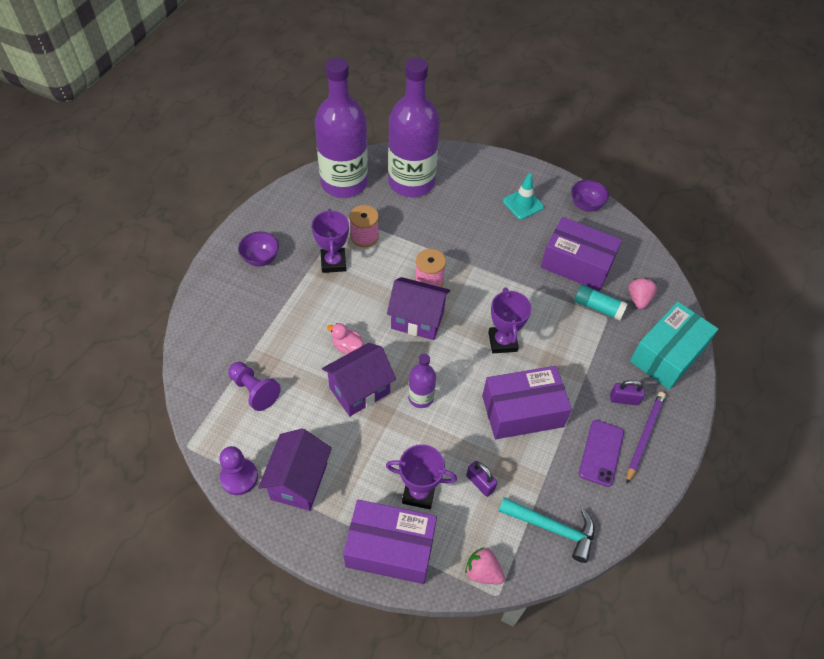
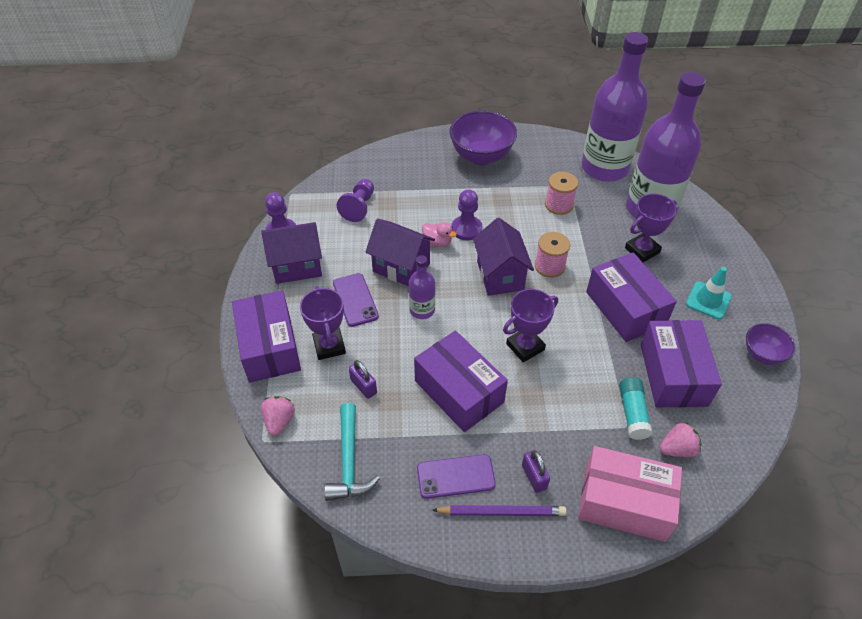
camera: 65 degrees right, 5 degrees down
purple bowl [238,231,279,266] -> purple bowl [449,110,517,165], size x1.79
purple trophy [311,209,349,273] -> purple trophy moved to [625,194,677,262]
pink duck [327,323,363,354] -> pink duck turned 120 degrees clockwise [422,222,457,247]
purple padlock [466,461,497,497] -> purple padlock turned 60 degrees counterclockwise [349,360,377,399]
turquoise box [630,301,718,390] -> pink box [578,446,682,542]
none -> purple phone [333,273,379,327]
none -> purple pawn [451,189,482,241]
none -> purple box [586,252,677,342]

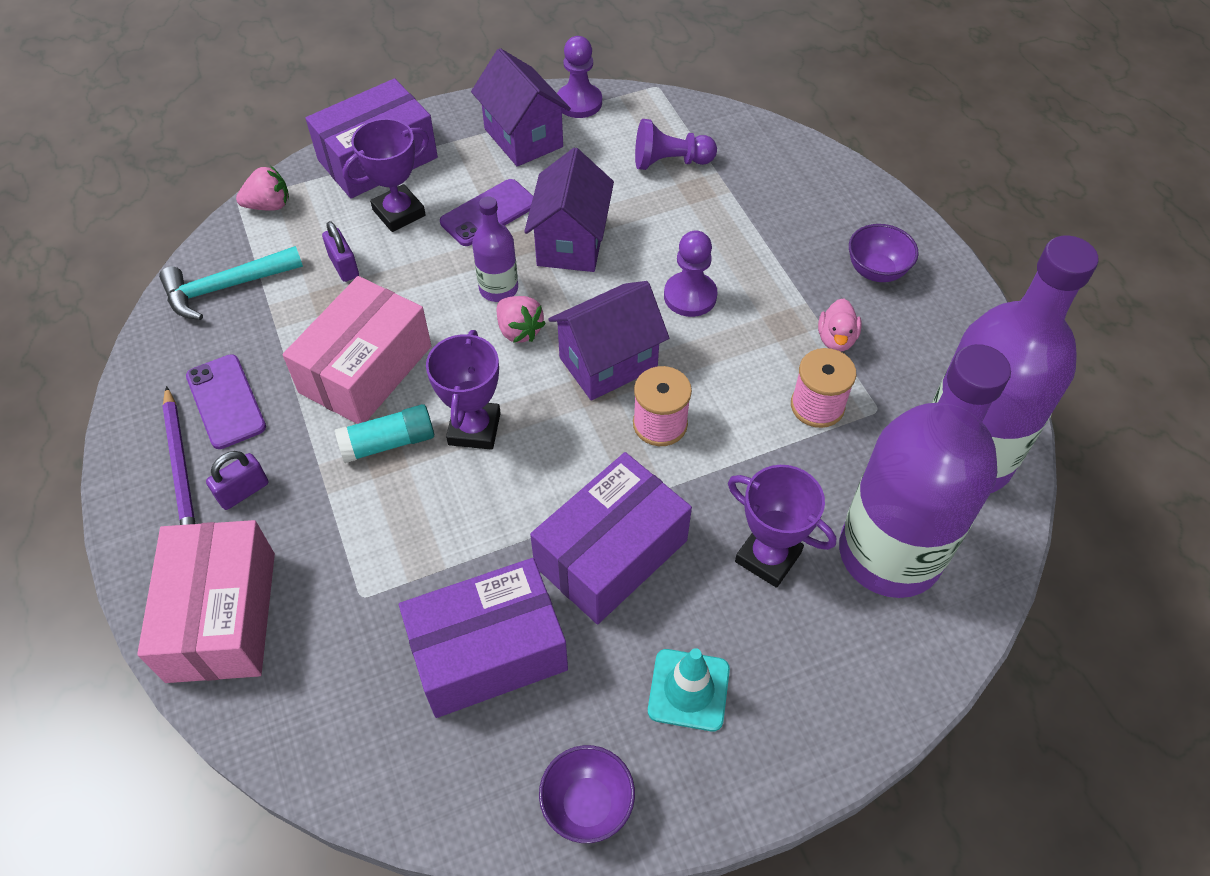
camera: 70 degrees right, 5 degrees up
purple padlock [349,360,377,399] -> purple padlock turned 60 degrees counterclockwise [322,221,359,282]
purple box [414,330,508,432] -> pink box [282,276,431,424]
pink duck [422,222,457,247] -> pink duck moved to [818,298,862,352]
purple bowl [449,110,517,165] -> purple bowl [849,224,919,282], size x0.56
purple trophy [503,289,558,362] -> purple trophy turned 60 degrees clockwise [426,330,501,450]
turquoise glue stick [619,377,653,440] -> turquoise glue stick moved to [335,404,434,463]
pink strawberry [659,422,702,457] -> pink strawberry moved to [497,296,546,343]

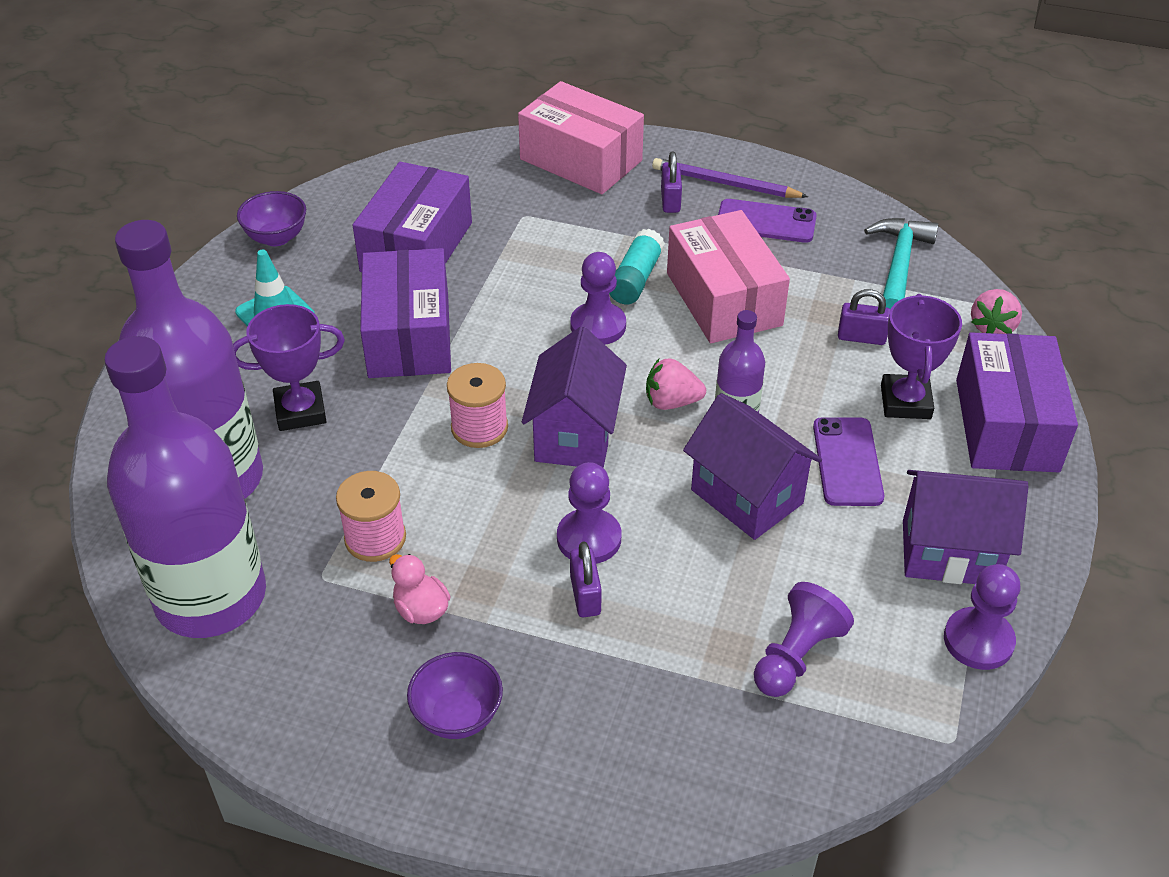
camera: 130 degrees right, 10 degrees down
purple trophy [426,330,501,450] -> purple pawn [570,252,626,345]
none -> purple padlock [570,541,602,617]

